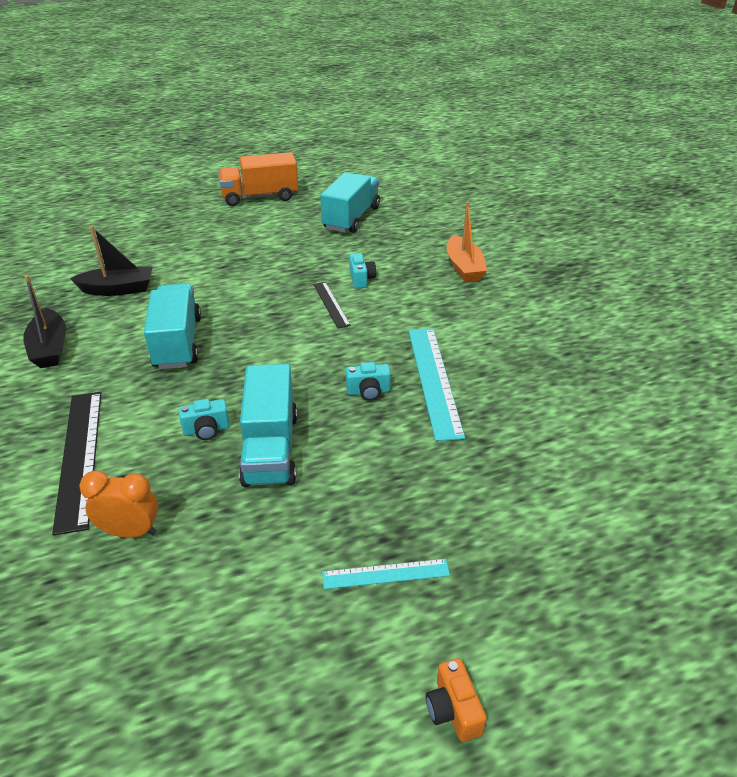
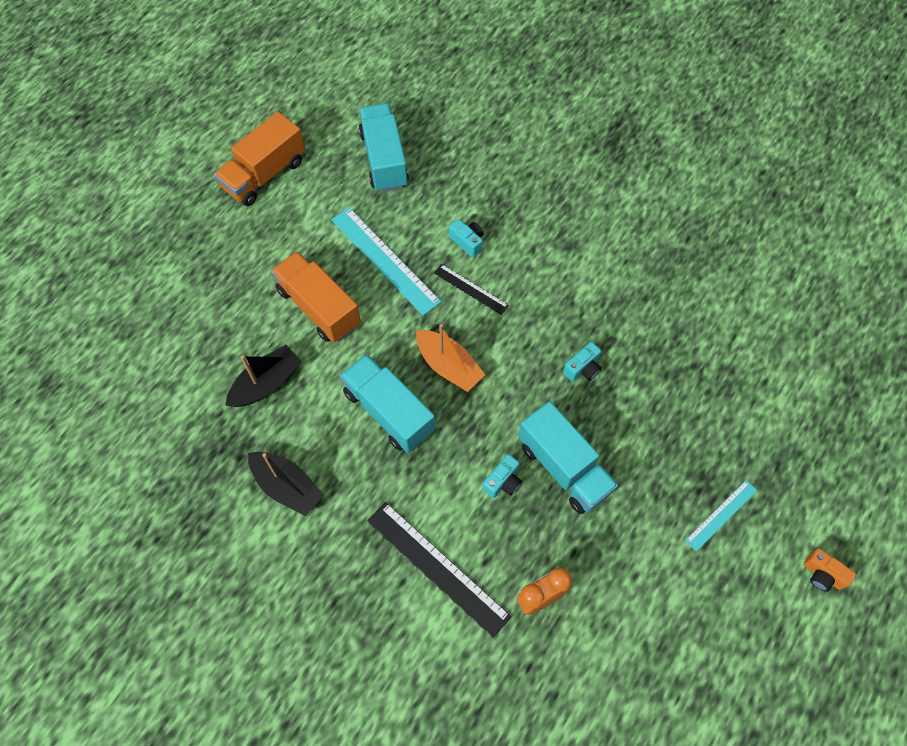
camera: 35 degrees left, 25 degrees up
turquoise ruler [409,328,465,441] -> turquoise ruler moved to [331,207,441,316]
orange boat [447,201,488,283] -> orange boat moved to [416,324,485,392]
none -> orange truck [271,251,361,343]

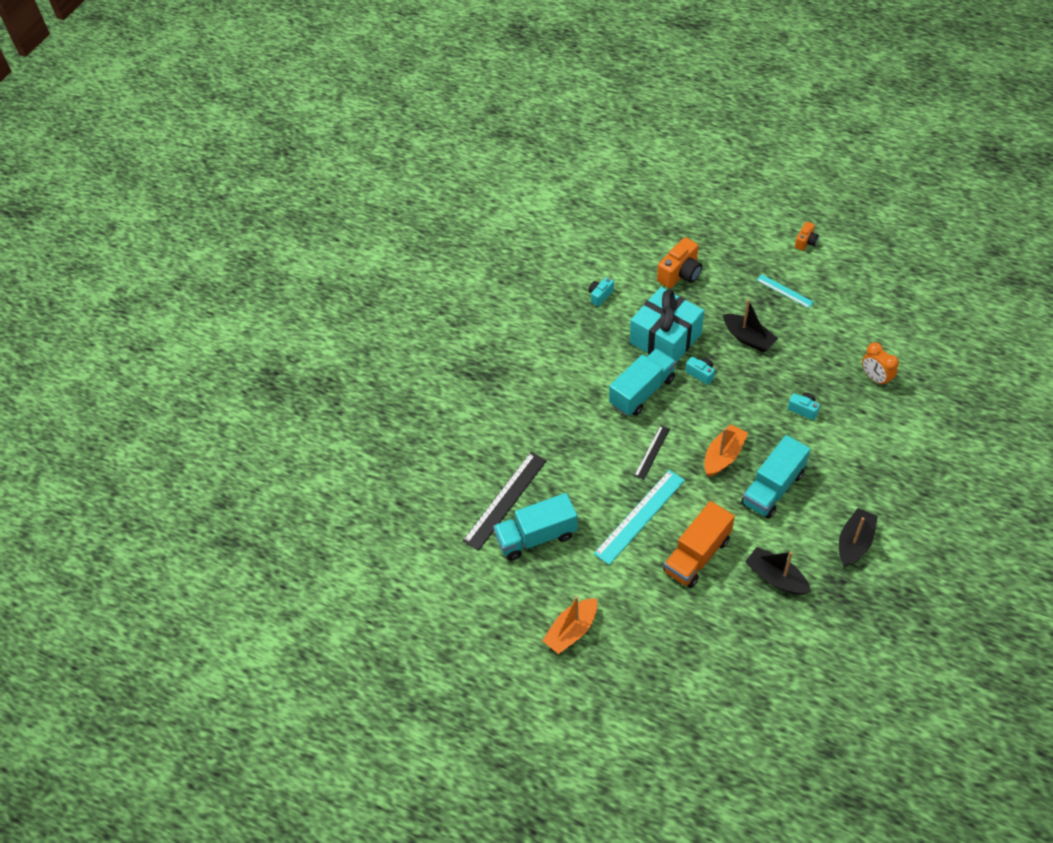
camera: 95 degrees left, 10 degrees down
orange truck [214,112,305,206] -> orange boat [542,596,597,654]
black ruler [367,502,512,638] -> black ruler moved to [463,452,547,551]
turquoise camera [449,219,484,258] -> turquoise camera moved to [589,277,614,307]
turquoise truck [518,401,618,514] -> turquoise truck moved to [609,348,676,416]
none -> turquoise gift [630,287,704,363]
none -> orange camera [657,237,702,288]
none -> black boat [723,299,778,352]

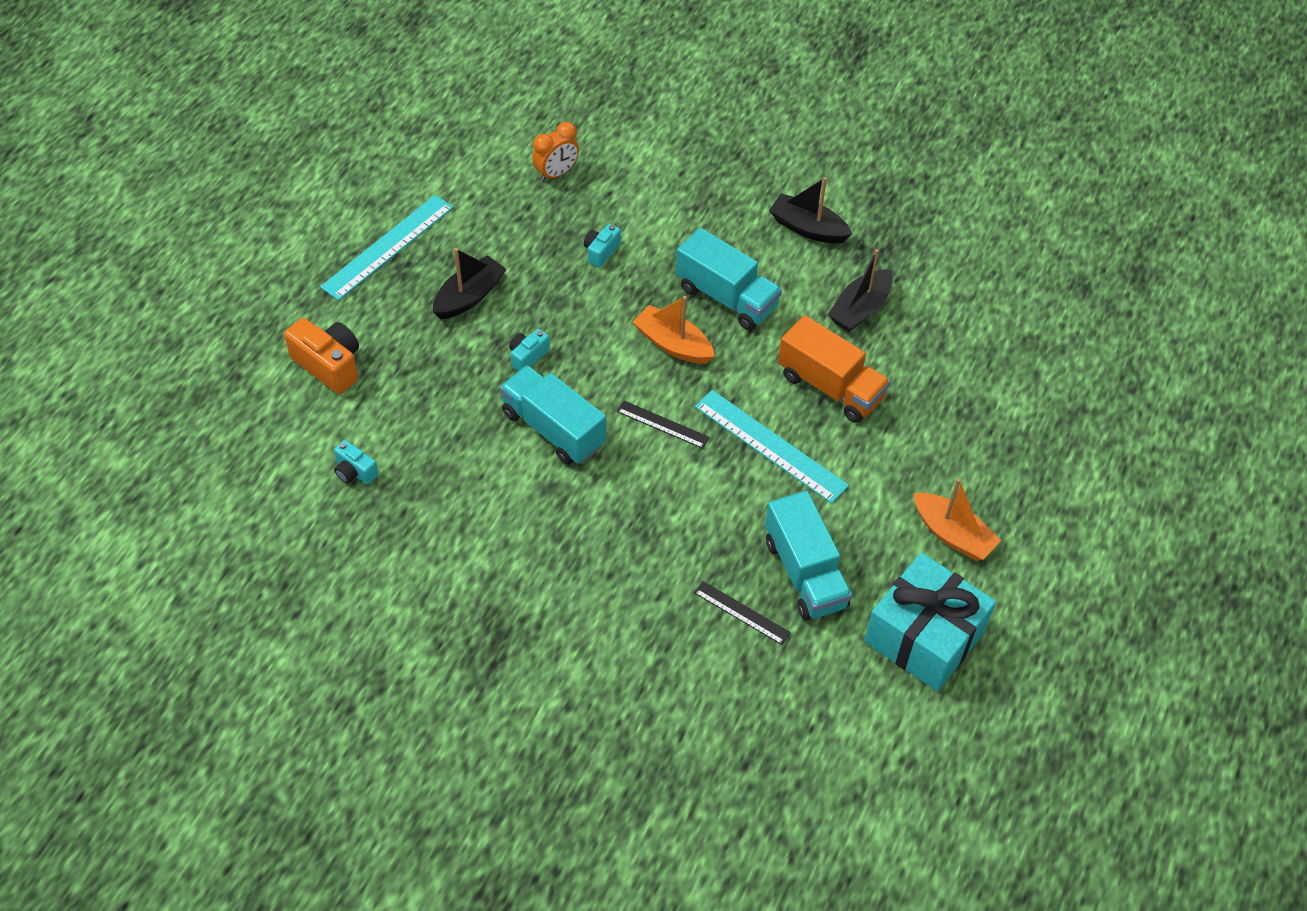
camera: 95 degrees left, 0 degrees up
black ruler [463,452,547,551] -> black ruler [694,581,791,645], size x0.55
turquoise gift [630,287,704,363] -> turquoise gift moved to [864,553,996,691]
turquoise ruler [757,275,814,308] -> turquoise ruler [320,195,453,301], size x1.80
orange camera [795,221,819,251] -> none

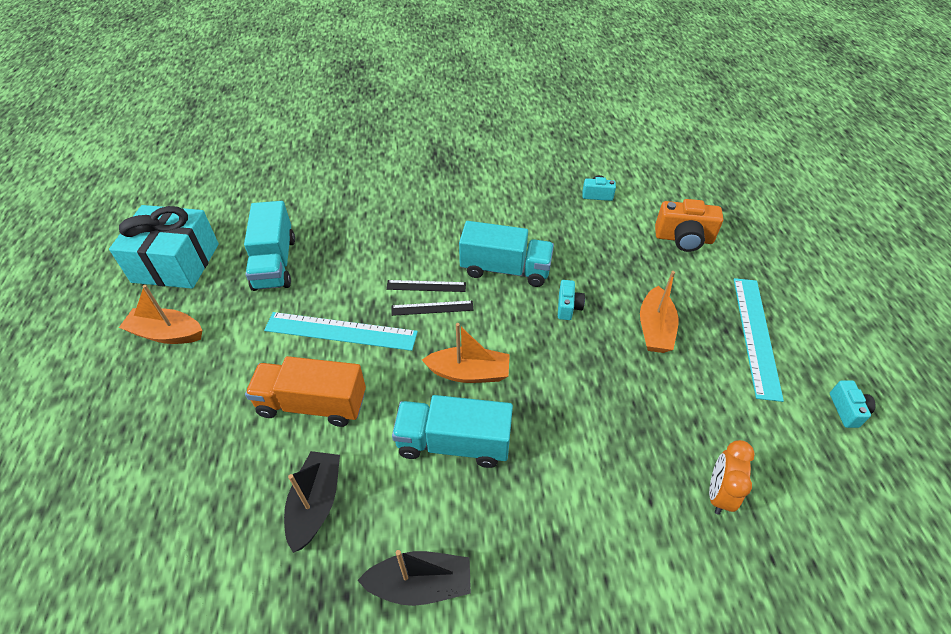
camera: 150 degrees right, 5 degrees down
black boat [433,248,507,319] -> orange boat [640,271,679,353]
turquoise camera [584,224,621,268] -> turquoise camera moved to [830,380,876,428]
black ruler [694,581,791,645] -> black ruler moved to [386,280,466,292]
turquoise truck [765,491,852,620] -> turquoise truck turned 135 degrees counterclockwise [244,201,295,291]

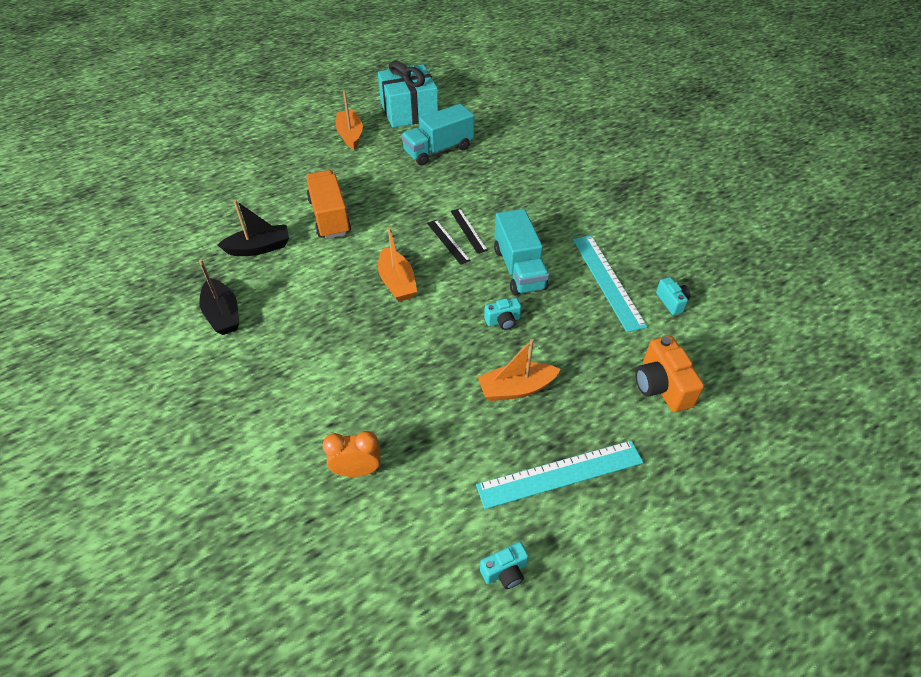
camera: 65 degrees right, 0 degrees up
turquoise ruler [264,312,418,351] -> turquoise ruler moved to [573,235,647,332]
turquoise truck [392,395,513,468] -> none

